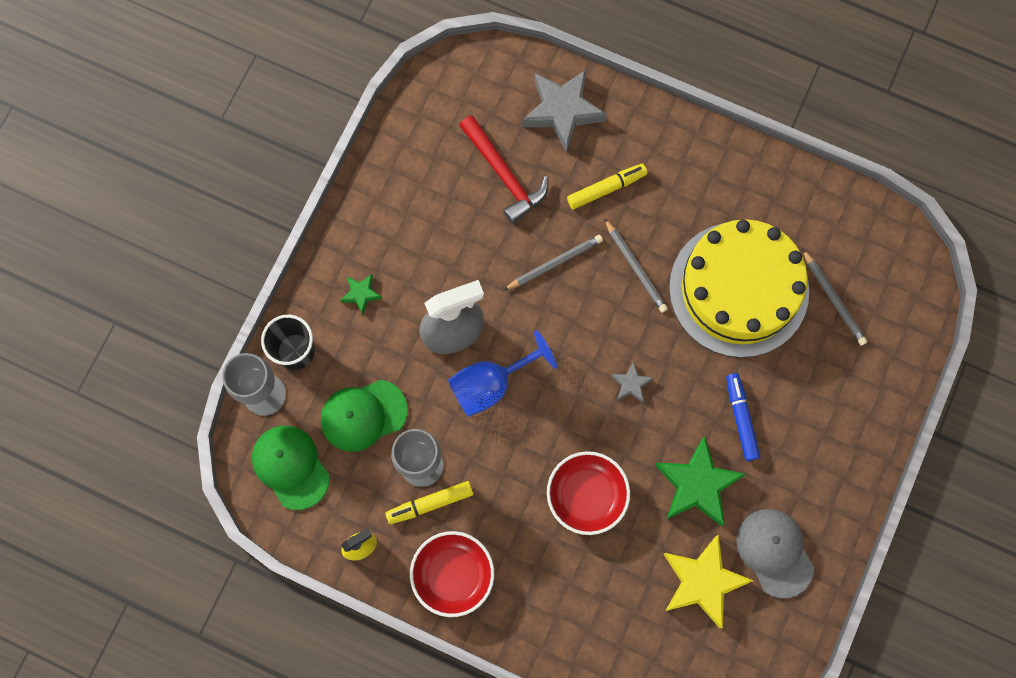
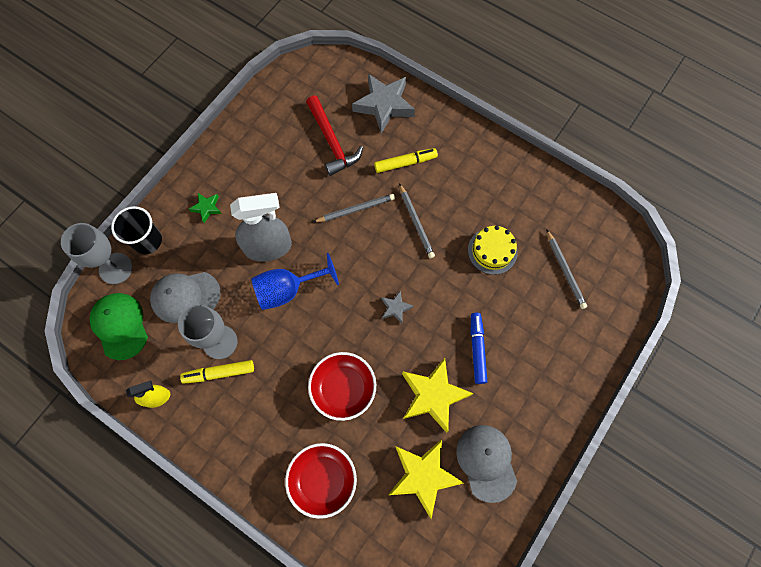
camera: 10 degrees right, 5 degrees down
green cap [321,380,408,452] -> grey cap [150,272,220,323]
red bowl [410,531,494,617] -> red bowl moved to [285,443,357,519]
green star [655,436,746,526] -> yellow star [402,358,473,433]
yellow cake [669,219,809,358] -> yellow cake [468,226,518,275], size x0.46

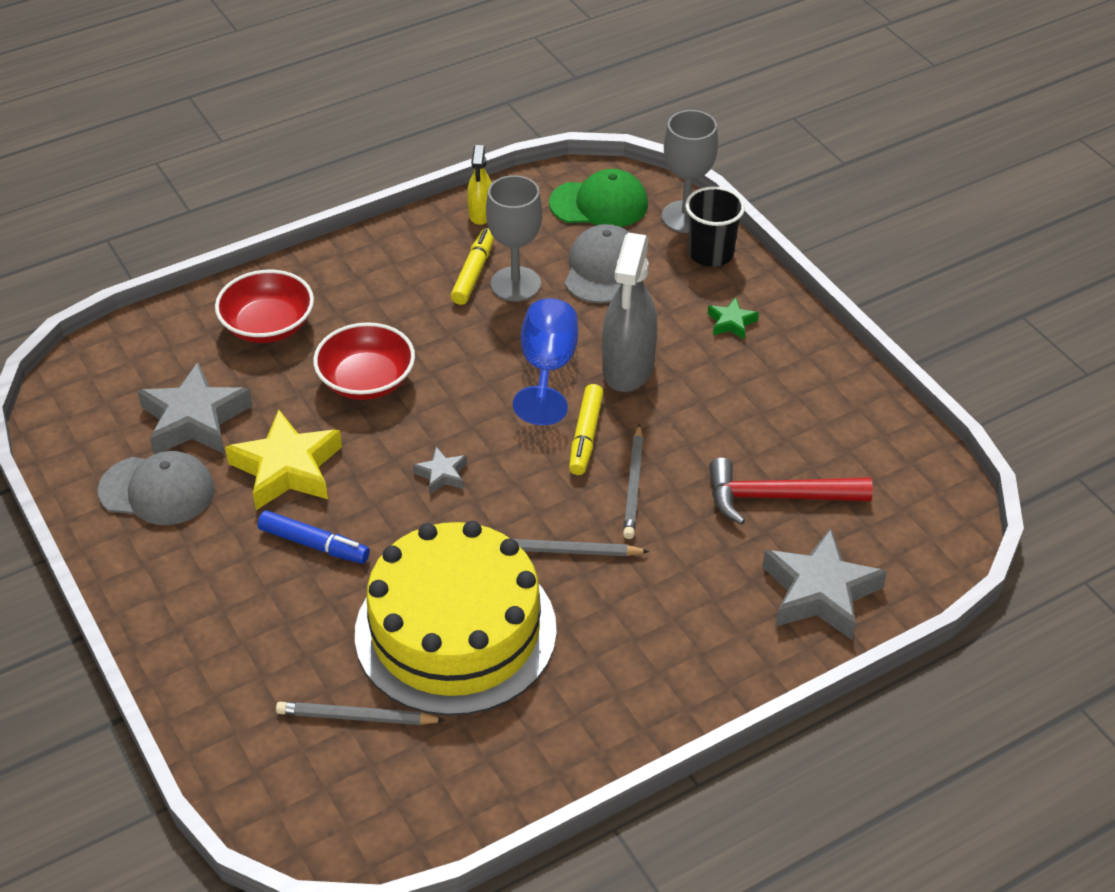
camera: 115 degrees right, 25 degrees down
yellow marker [374,148,438,173] -> yellow marker moved to [569,384,604,475]
yellow star [388,439,464,519] -> grey star [137,362,253,454]
yellow cake [468,226,518,275] -> yellow cake [355,521,557,716], size x2.19

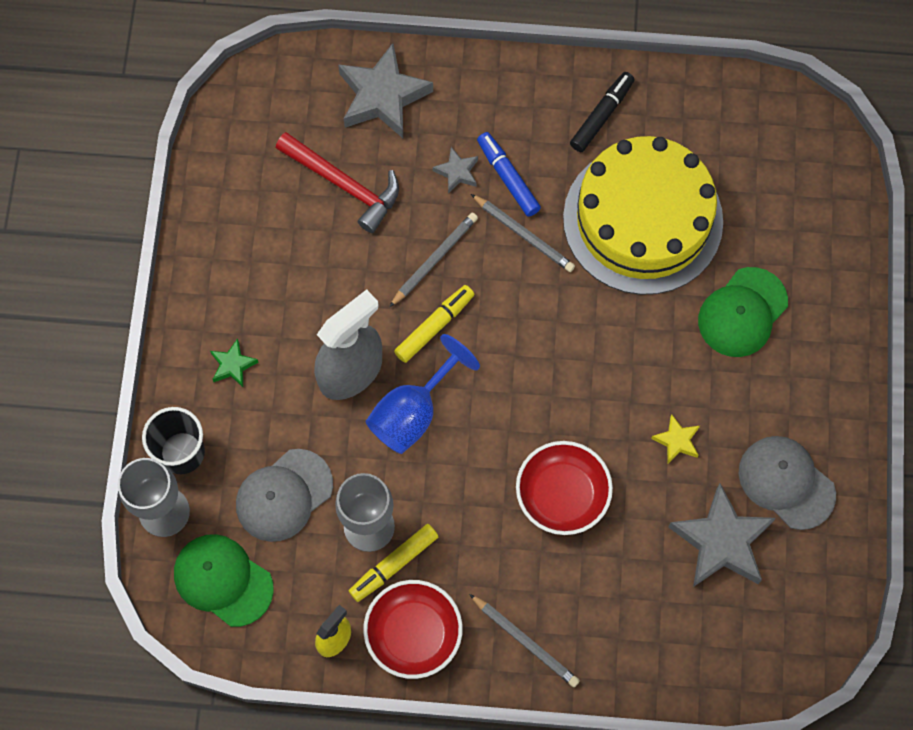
camera: 145 degrees left, 25 degrees up
red bowl [215,270,314,343] -> red bowl moved to [363,580,463,679]
yellow star [225,410,342,510] -> yellow star [651,414,700,463], size x0.48
blue marker [258,510,370,564] -> blue marker moved to [477,132,541,217]
grey pencil [276,702,445,725] -> grey pencil moved to [469,594,580,687]
grey star [412,447,467,494] -> grey star moved to [433,147,478,194]
none -> black marker [570,72,635,152]
none -> green cap [698,267,788,357]

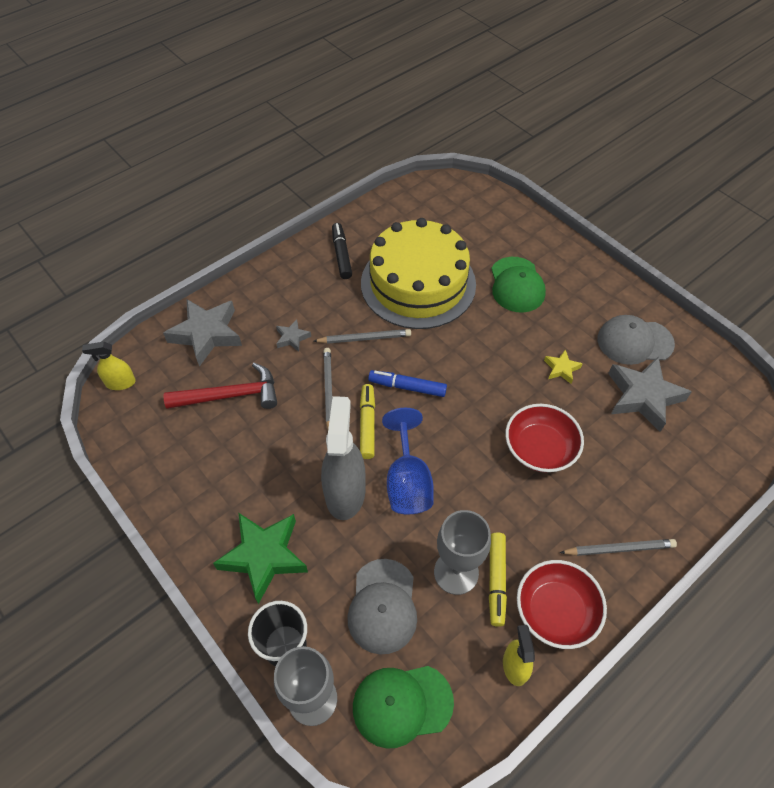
camera: 45 degrees left, 15 degrees down
green star [210,339,259,387] -> green star [213,513,308,604], size x2.08
blue marker [477,132,541,217] -> blue marker moved to [368,370,447,397]
none -> yellow spray bottle [82,342,136,390]

